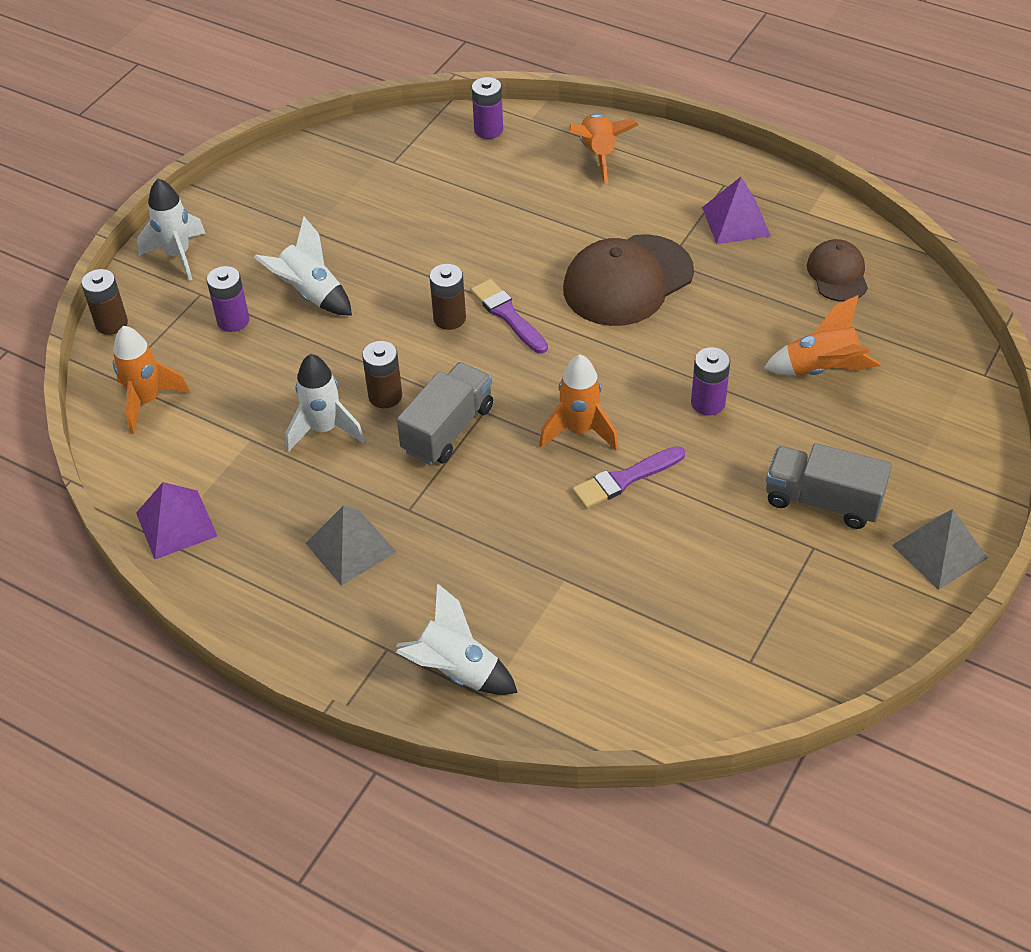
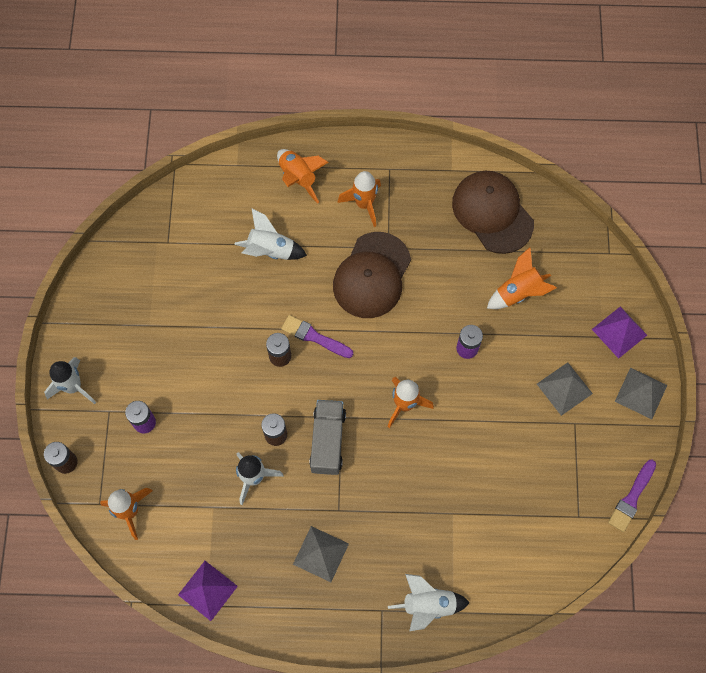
camera: 30 degrees left, 20 degrees up
white rocket [254,217,352,316] -> white rocket moved to [234,209,307,260]
purple battery [472,77,503,139] -> none
purple brush [572,446,685,509] -> purple brush moved to [608,460,656,532]
purple pyramid [702,177,771,244] -> purple pyramid moved to [592,306,647,359]
grey truck [766,443,892,529] -> grey pyramid [537,362,593,416]
brown cap [807,239,868,302] -> brown cap [452,171,534,254], size x1.79
none -> orange rocket [338,171,381,227]

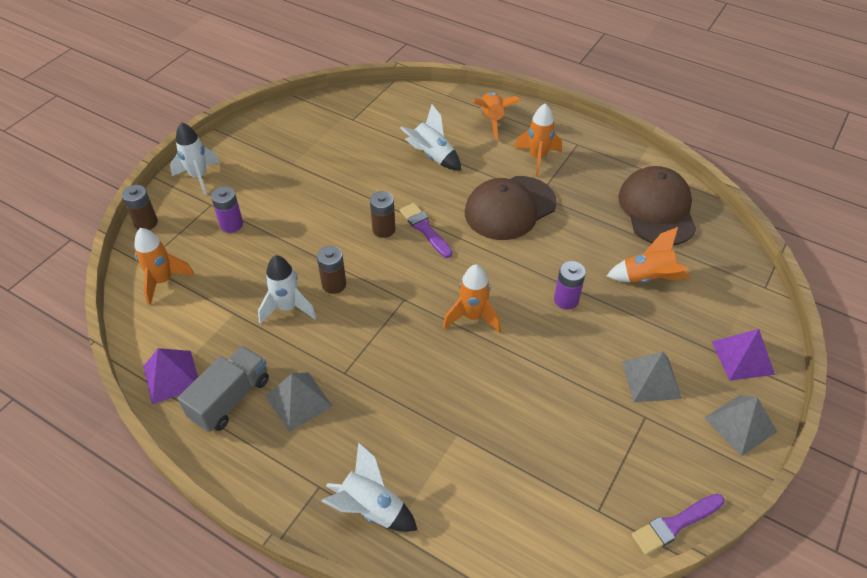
camera: 30 degrees right, 20 degrees down
grey truck [309,400,346,475] -> grey truck moved to [177,346,269,432]

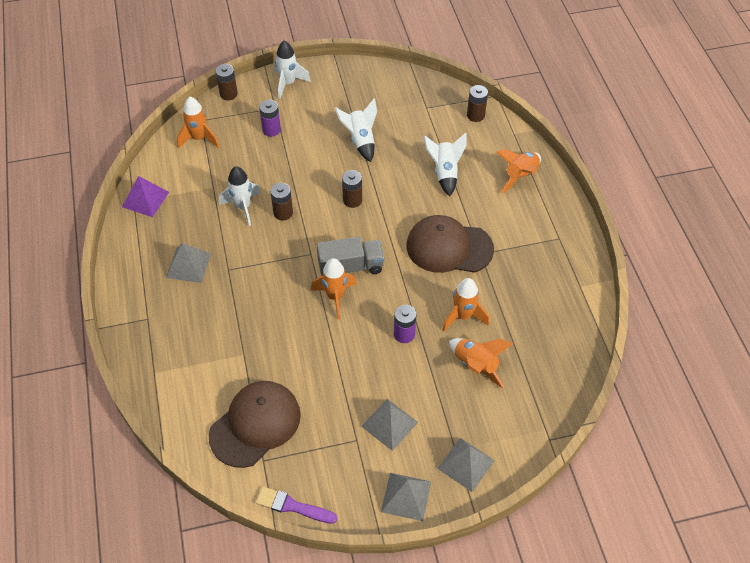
camera: 45 degrees right, 5 degrees up
grey truck [177,346,269,432] -> grey truck moved to [317,237,384,276]
white rocket [322,442,417,532] -> white rocket moved to [335,98,377,162]
purple brush [400,203,452,258] -> none
orange rocket [515,103,562,177] -> orange rocket moved to [442,278,489,331]
brown cap [618,166,697,245] -> brown cap moved to [209,381,301,468]
purple pyramid [712,329,775,381] -> grey pyramid [437,438,495,492]
none -> brown battery [467,85,488,122]

